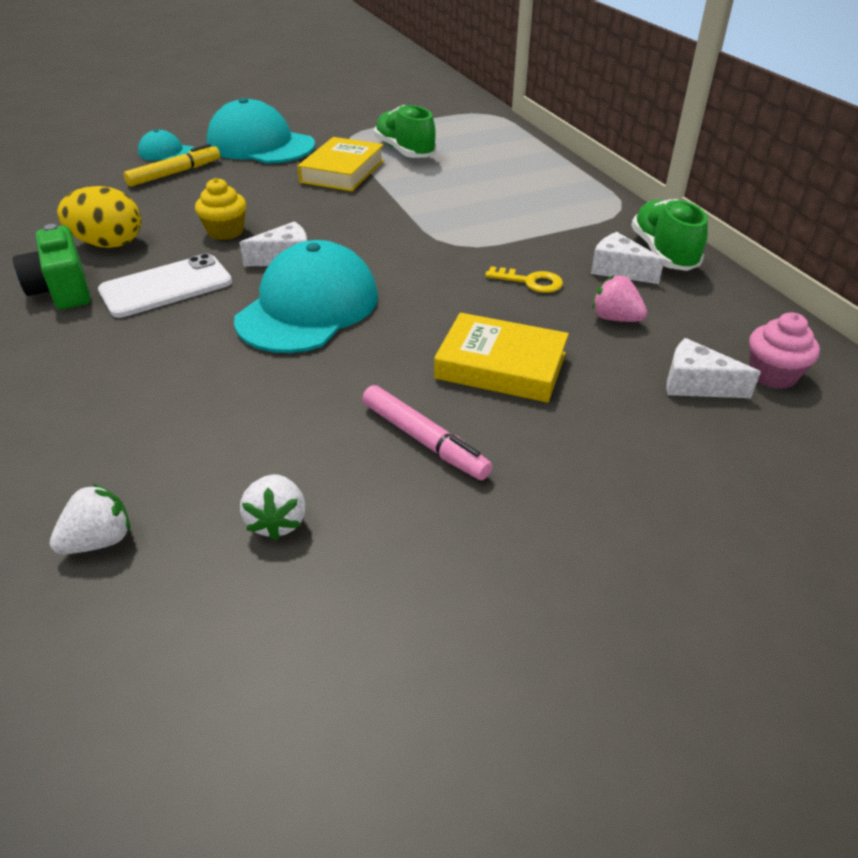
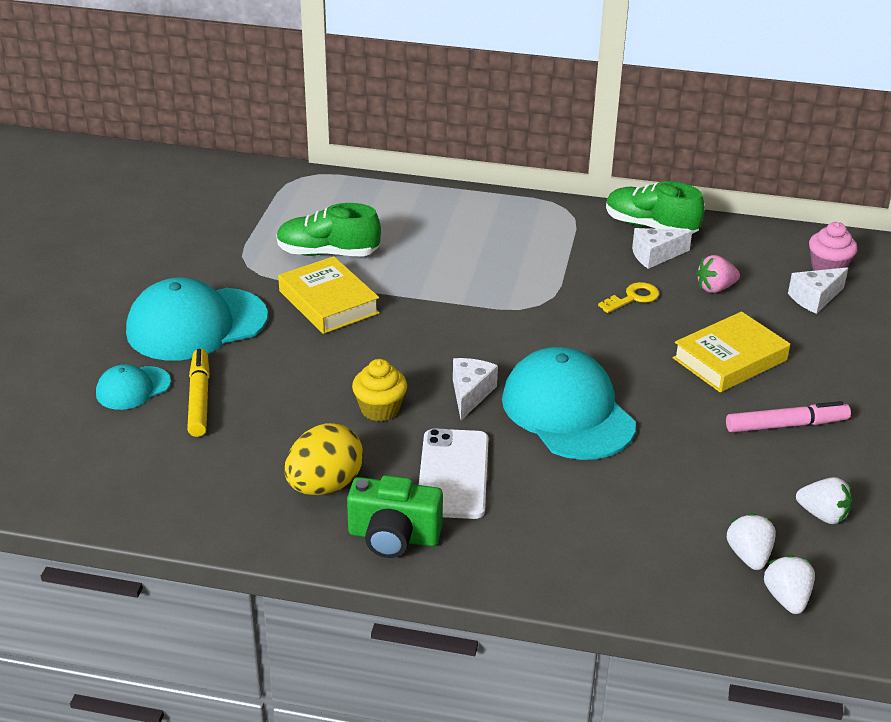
camera: 55 degrees left, 5 degrees down
none -> white strawberry [727,513,776,570]

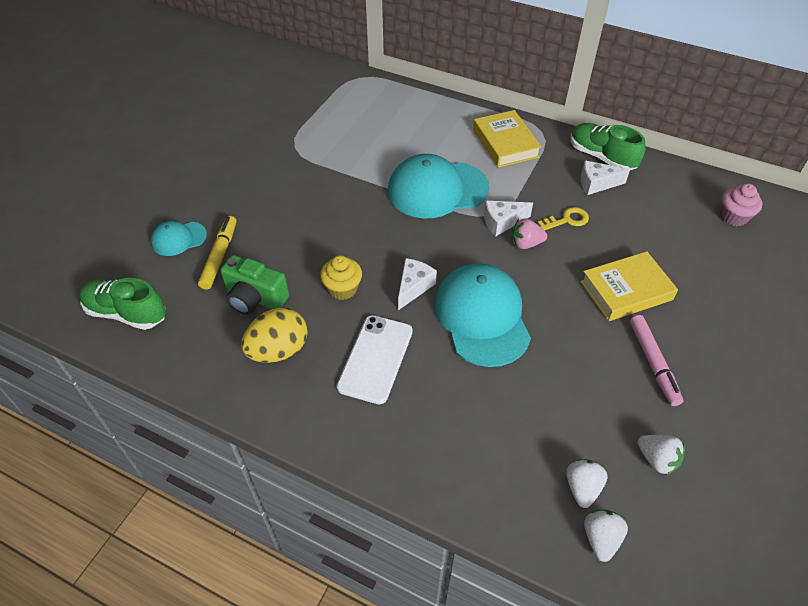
camera: 15 degrees right, 15 degrees up
turquoise cap [126,278,268,361] -> turquoise cap moved to [388,154,490,219]
green shoe [276,203,381,256] -> green shoe moved to [79,278,166,330]
yellow book [278,256,380,334] -> yellow book moved to [473,110,542,168]
green camera [347,475,443,558] -> green camera moved to [220,255,289,315]
pink strawberry [696,255,740,293] -> pink strawberry moved to [512,218,547,249]
pink marker [726,401,851,432] -> pink marker turned 75 degrees clockwise [630,315,683,406]
white cheese [788,267,848,314] -> white cheese moved to [484,201,533,237]

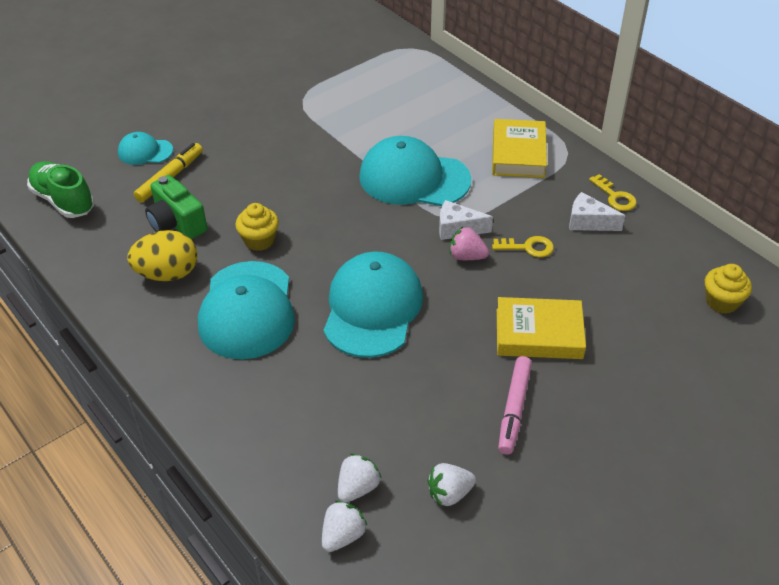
camera: 25 degrees right, 5 degrees down
white phone [337,315,413,404] -> turquoise cap [198,261,295,360]
white cheese [398,258,437,310] -> none
green shoe [571,123,645,170] -> yellow key [589,174,637,211]
white strawberry [638,435,685,476] -> white strawberry turned 90 degrees clockwise [427,463,476,506]
pink cupcake [720,183,762,226] -> yellow cupcake [705,264,752,314]

